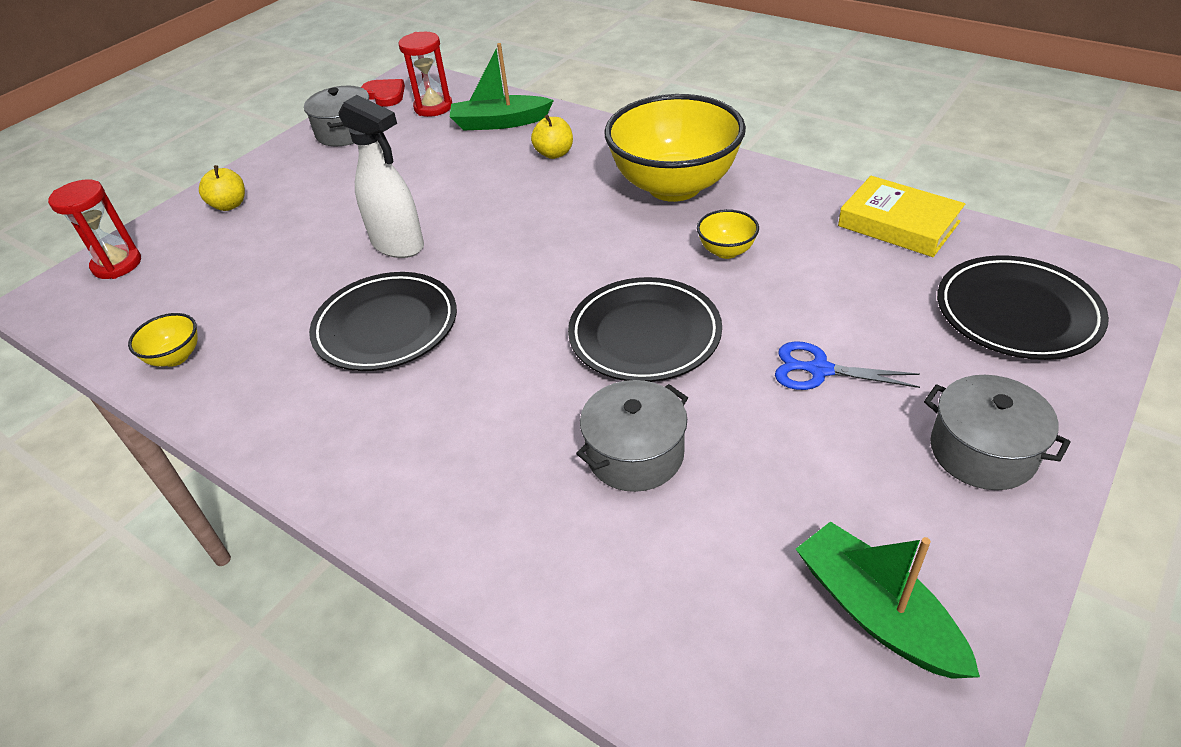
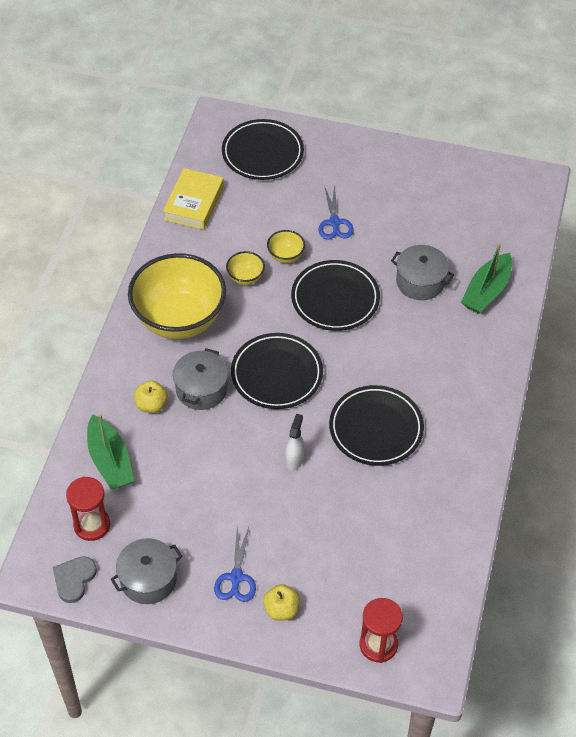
camera: 115 degrees left, 10 degrees up
yellow bowl [128,313,198,367] -> yellow bowl moved to [267,230,305,263]
white spray bottle [338,95,424,258] -> white spray bottle [286,414,305,471], size x0.56
red heart [361,79,405,107] -> grey heart [52,556,97,603]
green boat [796,521,980,679] -> green boat moved to [461,243,512,314]
grey pot [924,375,1071,490] -> grey pot moved to [173,348,228,410]
none -> blue scissors [214,527,256,602]
none -> black plate [231,333,323,409]

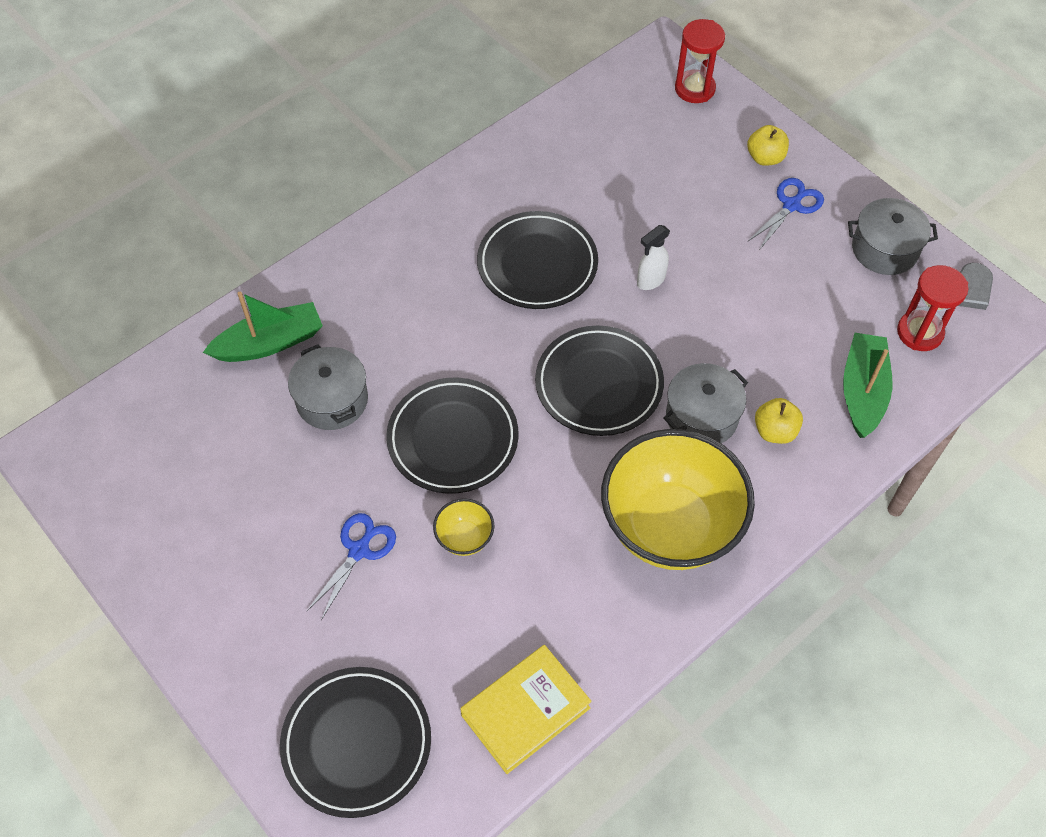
camera: 145 degrees left, 5 degrees up
yellow bowl [226,251,265,285] -> none

